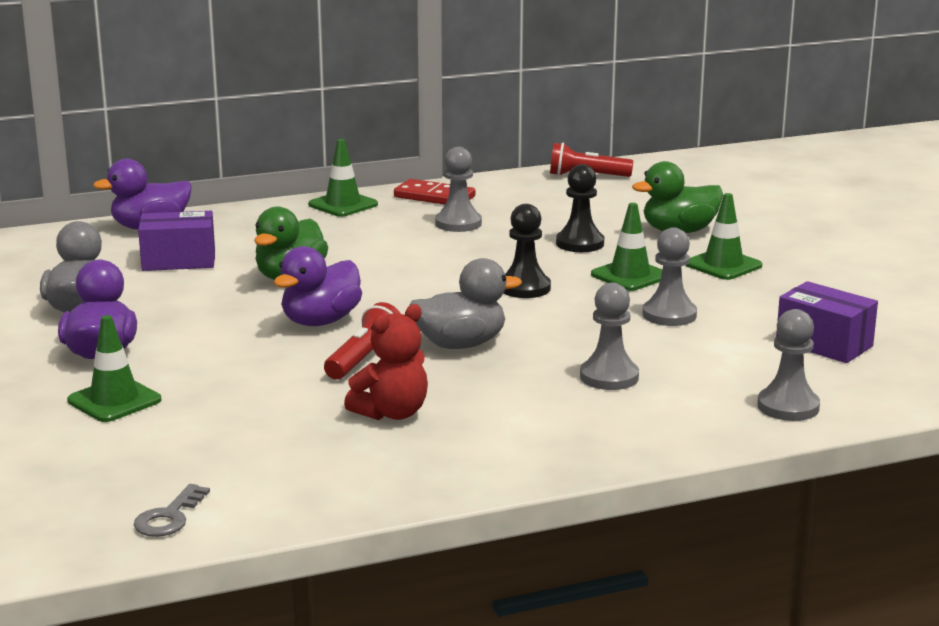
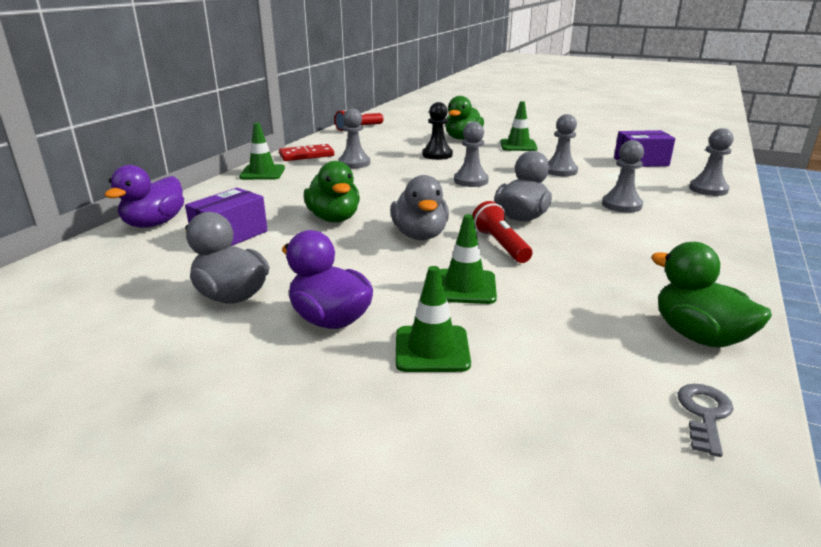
camera: 45 degrees left, 5 degrees up
grey key [134,484,210,537] -> grey key turned 135 degrees counterclockwise [677,384,734,457]
purple duck [274,246,362,326] -> grey duck [390,175,449,240]
red teddy bear [344,304,428,420] -> none
black pawn [503,204,551,298] -> grey pawn [454,122,489,187]
green traffic cone [591,203,662,291] -> green traffic cone moved to [440,214,497,304]
none -> green duck [651,242,772,348]

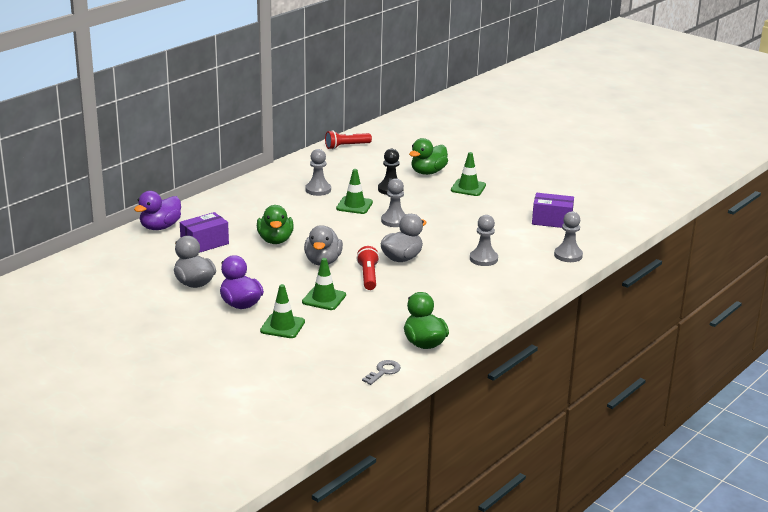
camera: 15 degrees right, 0 degrees up
green traffic cone [239,123,285,180] -> green traffic cone moved to [336,169,373,214]
red domino [279,144,334,161] -> none
grey pawn [548,114,578,176] -> none

